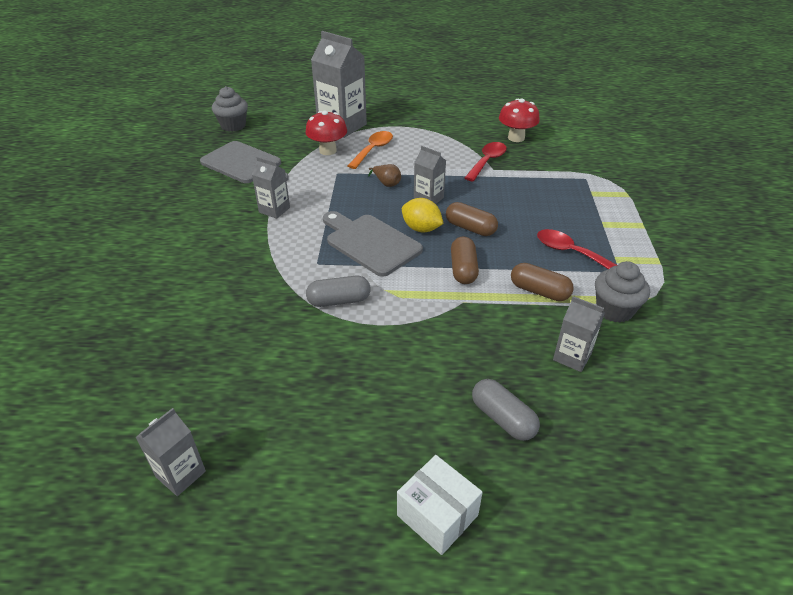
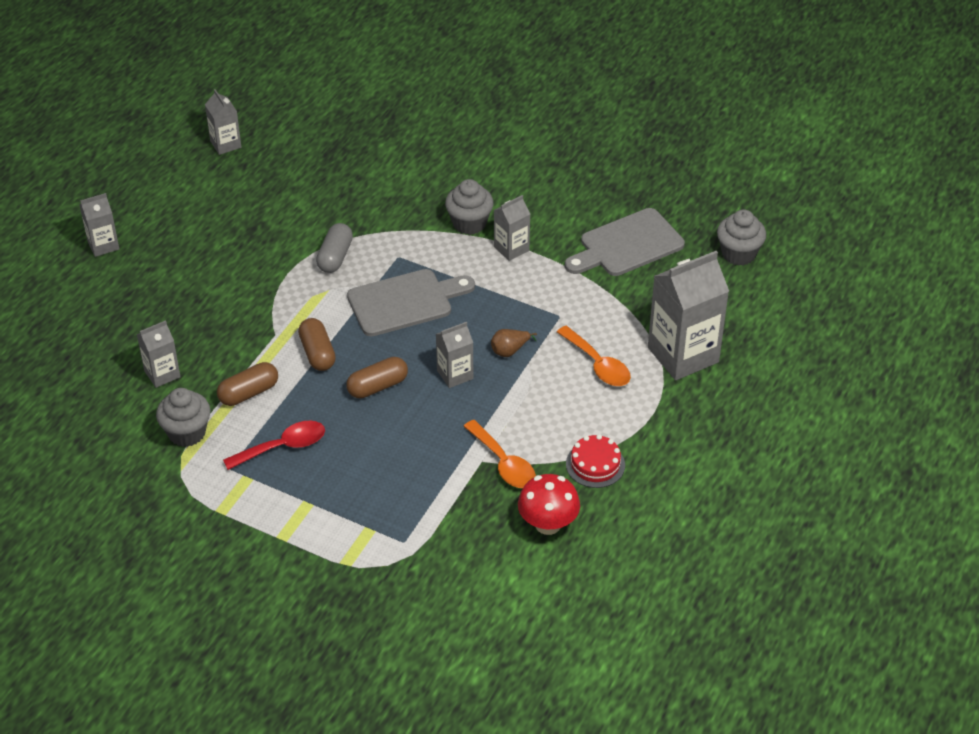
camera: 115 degrees right, 5 degrees up
red mushroom [305,111,347,155] -> none
white box [397,455,483,555] -> grey carton [79,193,119,257]
yellow lemon [402,198,444,232] -> none
brown capsule [451,236,479,284] -> brown capsule turned 45 degrees clockwise [298,318,336,371]
red spoon [465,142,507,181] -> orange spoon [463,420,536,488]
grey capsule [472,379,540,441] -> none
none -> grey cupcake [445,179,494,235]
none -> red cake [566,434,625,488]

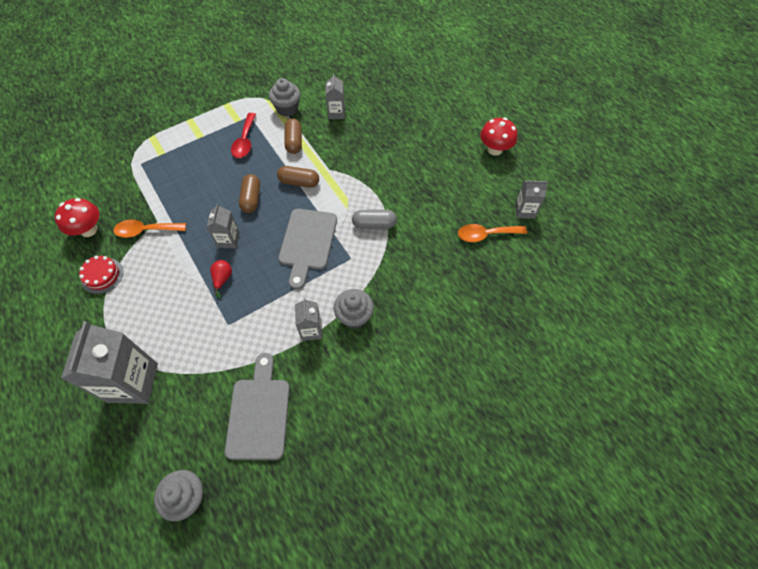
camera: 120 degrees right, 15 degrees up
grey carton [79,193,119,257] -> none
grey capsule [316,223,353,273] -> grey capsule turned 45 degrees counterclockwise [352,210,397,229]
brown pear [491,329,537,357] -> red pear [210,260,232,298]
orange spoon [557,326,631,386] -> orange spoon moved to [458,224,527,242]
none -> red mushroom [480,118,518,156]

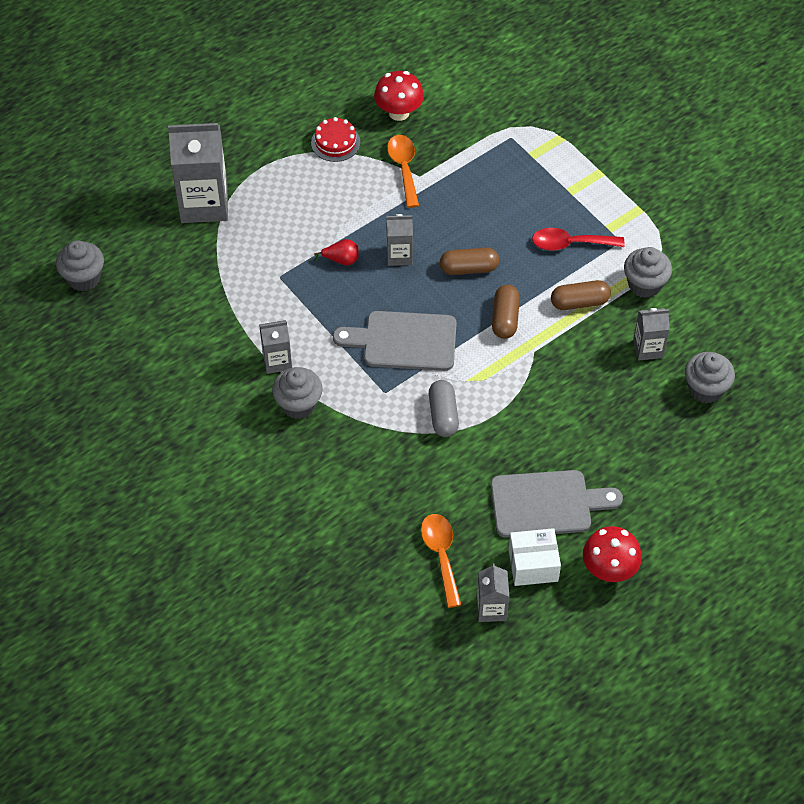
camera: 85 degrees right, 5 degrees down
grey cutting board [225,353,290,460] -> grey cutting board moved to [491,470,623,538]
none -> white box [509,528,561,586]
none -> grey cupcake [685,352,735,404]

